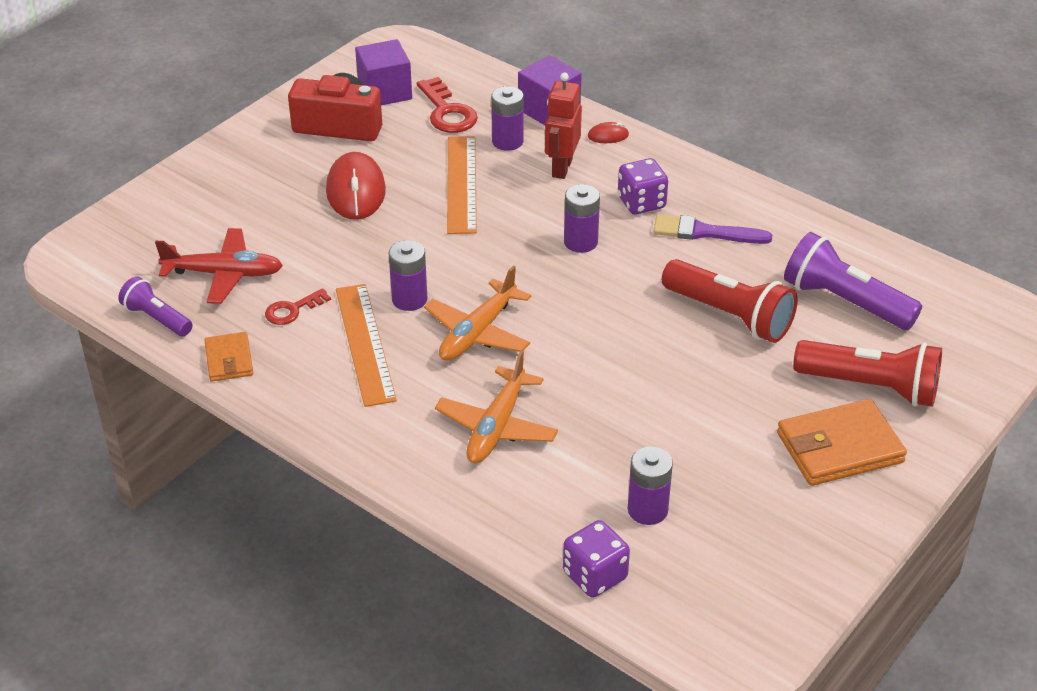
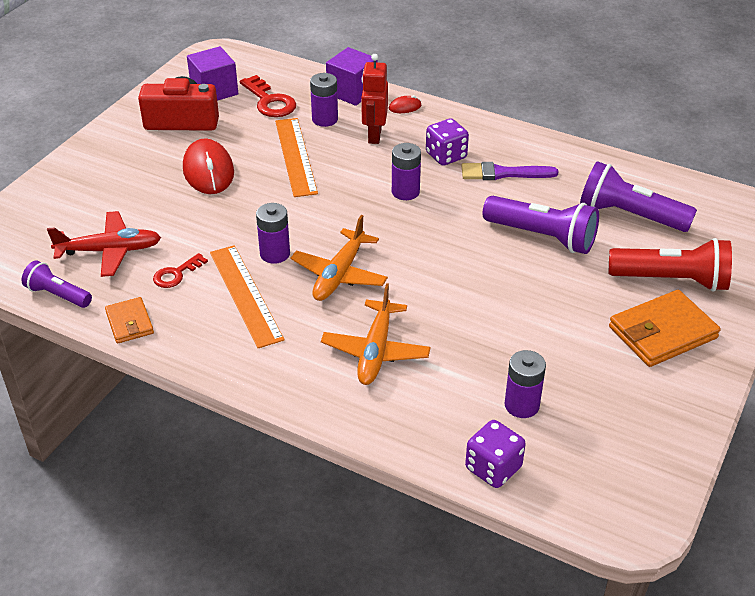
camera: 10 degrees left, 0 degrees up
red flashlight [662,259,798,343] -> purple flashlight [483,196,599,254]

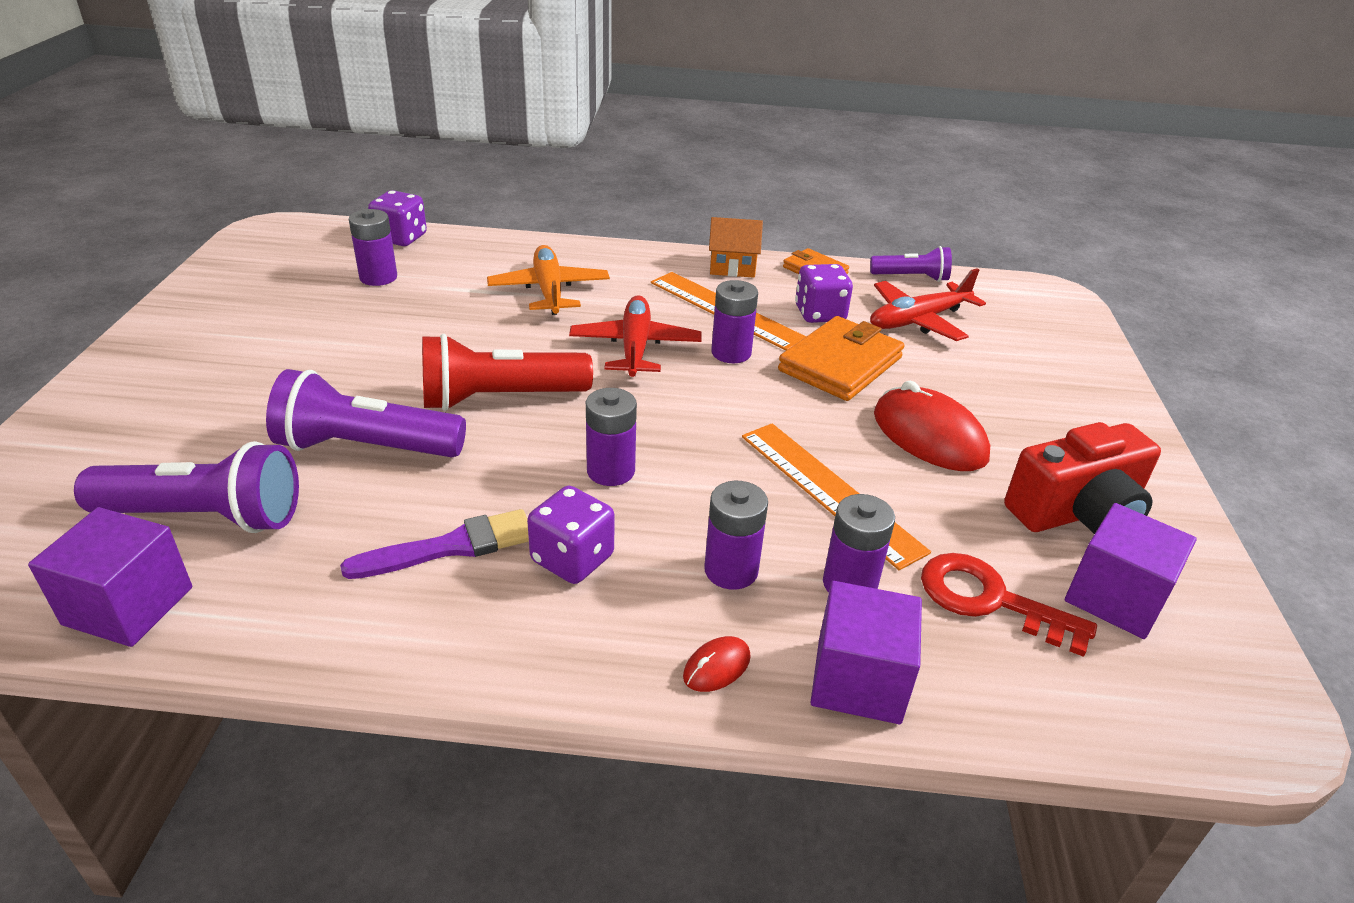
camera: 155 degrees right, 5 degrees down
red key [153,253,208,288] -> purple dice [795,264,853,323]
orange plane [291,215,388,301] -> red plane [569,295,702,377]
red robot [361,54,388,144] -> purple battery [704,481,768,590]
red flashlight [609,238,732,292] -> red flashlight moved to [422,334,593,411]
orange wallet [609,290,721,367] -> orange wallet moved to [778,316,904,401]
none -> purple cube [28,507,192,647]
none -> orange house [709,217,763,277]

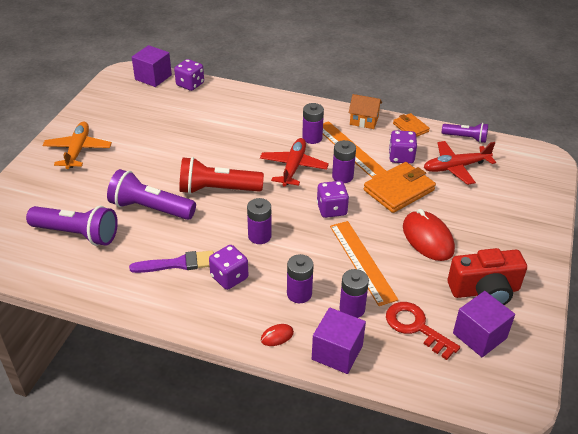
camera: 15 degrees right, 5 degrees up
purple cube [28,507,192,647] -> purple cube moved to [132,45,172,87]
purple battery [349,209,397,286] -> purple battery moved to [302,103,324,144]
orange plane [487,245,610,315] -> orange plane moved to [43,122,112,169]
none -> purple dice [317,181,349,218]

